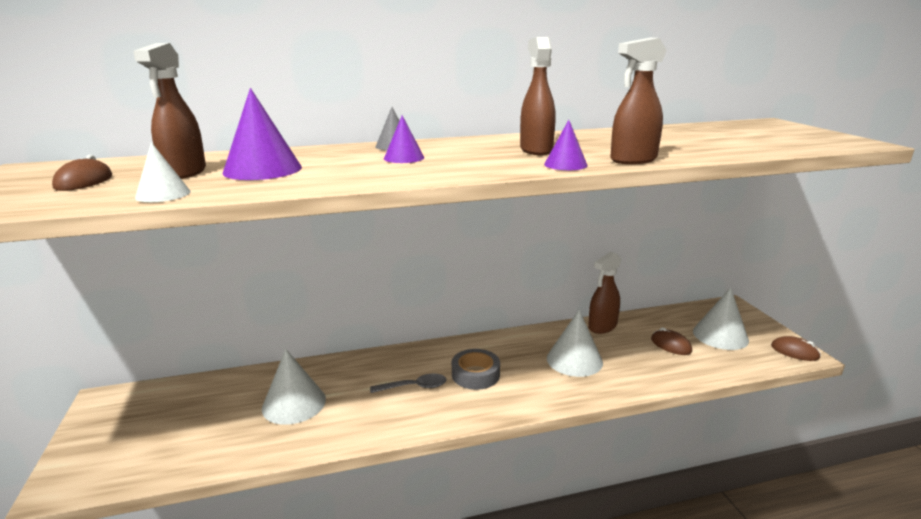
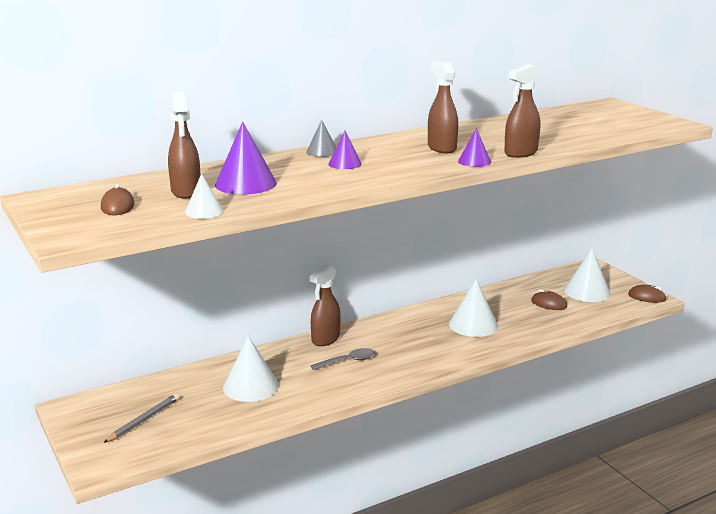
camera: 15 degrees left, 0 degrees up
grey tape [452,349,500,390] -> none
brown spray bottle [588,252,621,334] -> brown spray bottle moved to [309,264,340,346]
none -> grey pencil [103,394,179,443]

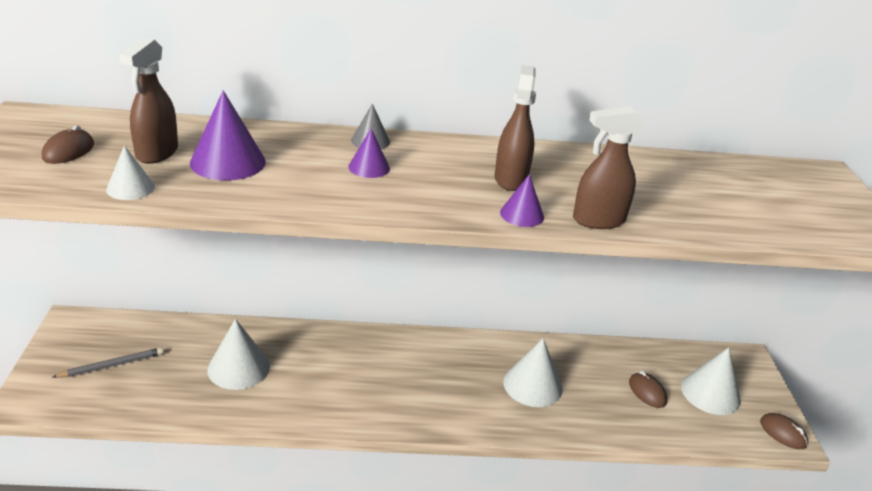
camera: 25 degrees right, 10 degrees up
brown spray bottle [309,264,340,346] -> none
grey spoon [310,348,375,370] -> none

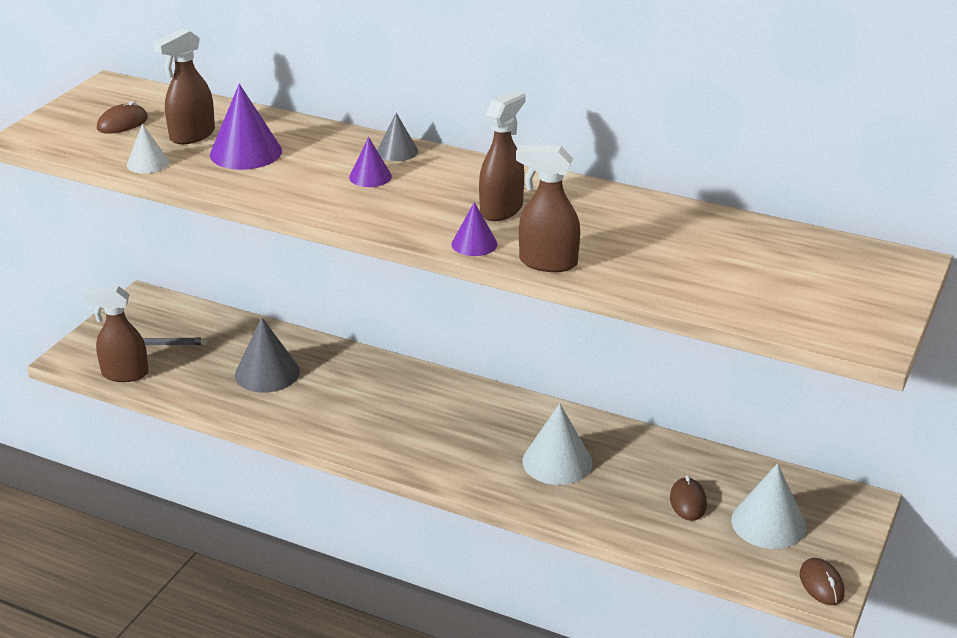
camera: 30 degrees right, 0 degrees up
white cone [207,319,270,390] -> grey cone [235,317,300,393]
none -> brown spray bottle [83,286,149,382]

